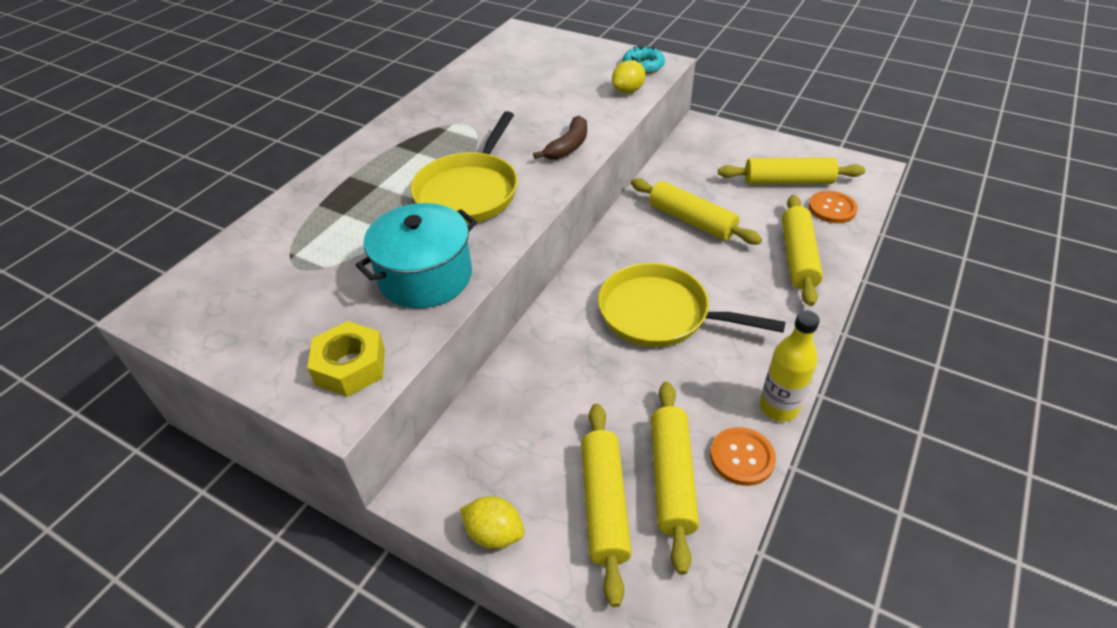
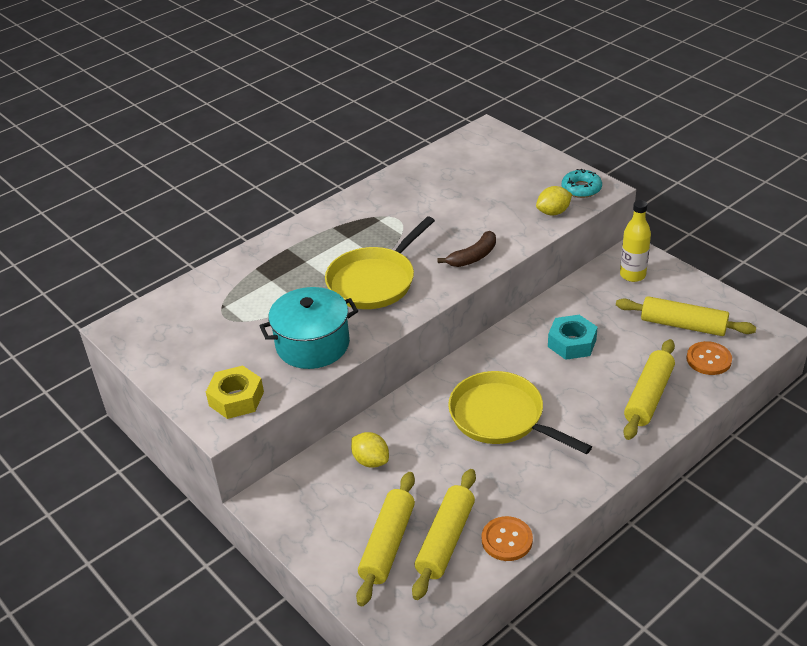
camera: 20 degrees right, 5 degrees down
yellow lemon [460,496,525,549] -> yellow lemon moved to [351,432,389,468]
yellow rolling pin [631,178,762,245] -> turquoise nut [548,315,597,360]
yellow bottle [760,310,820,422] -> yellow bottle moved to [620,200,651,282]

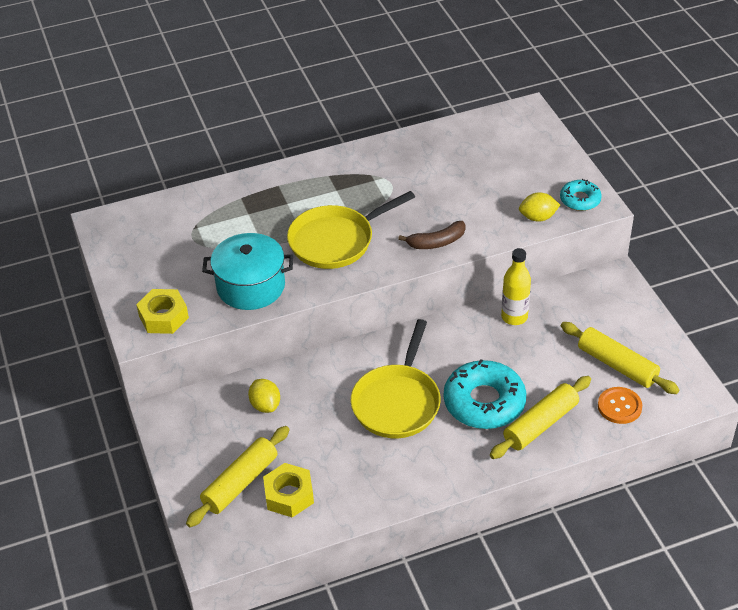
camera: 20 degrees right, 5 degrees up
yellow rolling pin [412,469,476,600] -> yellow nut [263,463,314,518]
yellow pan [448,371,592,454] -> yellow pan turned 135 degrees counterclockwise [351,319,441,438]
orange button [482,516,533,561] -> none
turquoise nut [548,315,597,360] -> none
yellow bottle [620,200,651,282] -> yellow bottle moved to [501,248,531,325]
none -> turquoise donut [444,359,526,429]

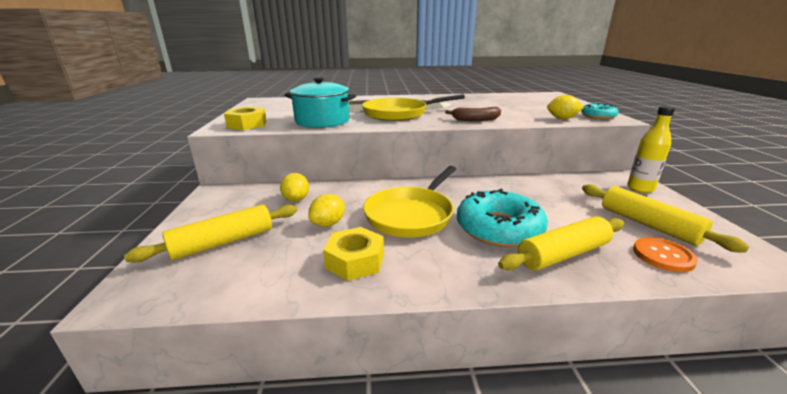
camera: 15 degrees right, 20 degrees down
yellow nut [263,463,314,518] -> yellow nut moved to [323,227,384,281]
yellow bottle [501,248,531,325] -> yellow bottle moved to [627,106,675,193]
none -> yellow lemon [308,194,345,227]

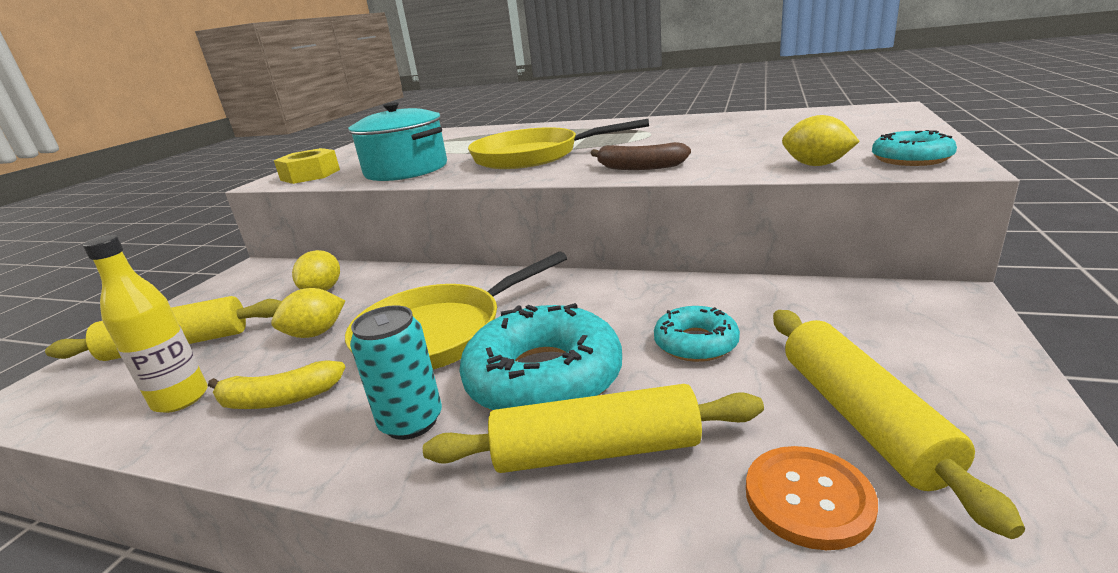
camera: 25 degrees right, 0 degrees up
yellow nut [323,227,384,281] -> yellow banana [208,360,346,409]
yellow bottle [627,106,675,193] -> yellow bottle moved to [83,235,208,413]
none -> turquoise can [350,305,442,440]
none -> turquoise donut [654,306,740,362]

